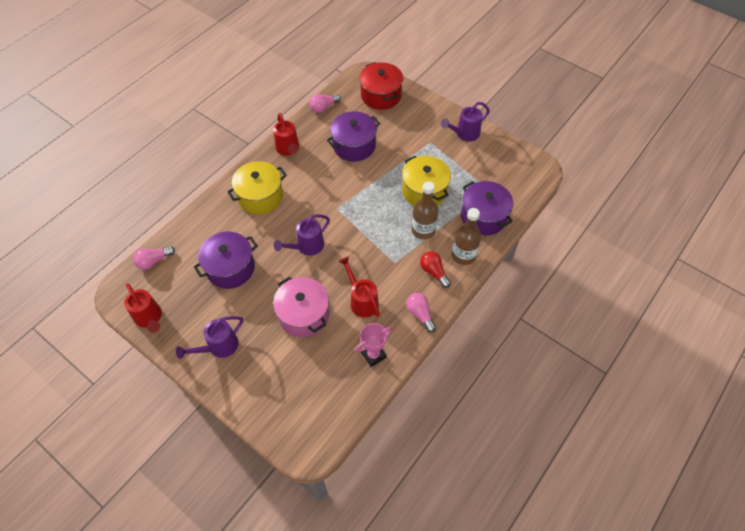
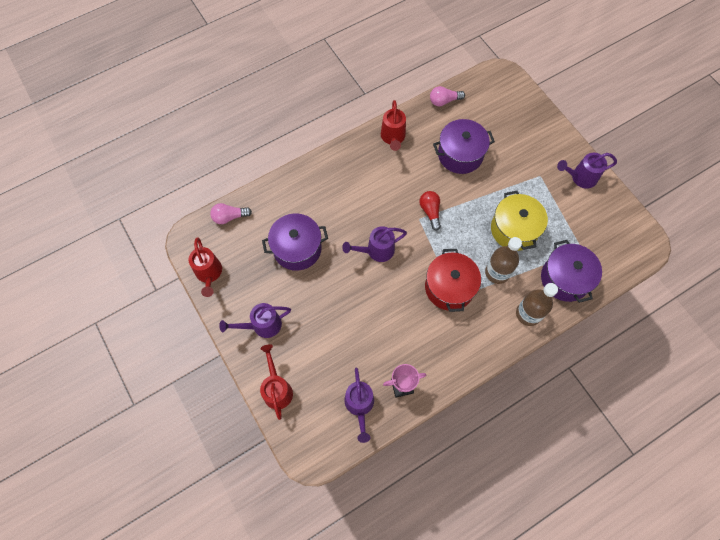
camera: 20 degrees right, 10 degrees up
yellow pot [227,161,287,214] -> none
pink pot [273,277,329,337] -> none
red watering can [338,256,380,318] -> red watering can moved to [260,344,293,420]
red pot [359,62,403,110] -> red pot moved to [425,249,481,312]
pink light bulb [406,293,436,333] -> none
red light bulb [420,251,451,288] -> red light bulb moved to [419,191,441,230]
none -> purple watering can [344,367,374,443]

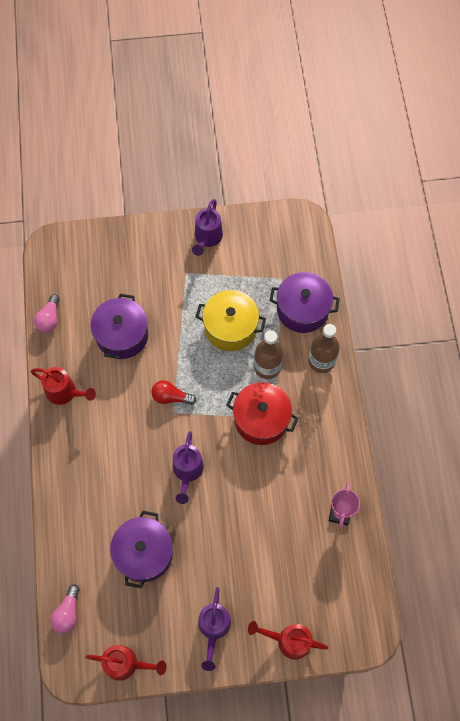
camera: 65 degrees left, 0 degrees up
purple watering can [344,367,374,443] -> none

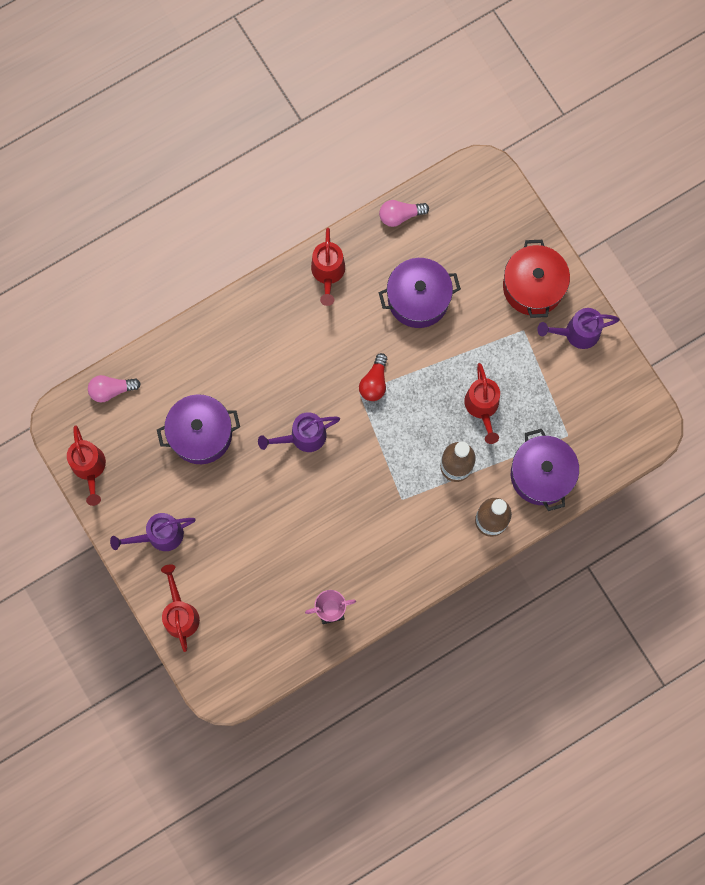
camera: 65 degrees right, 10 degrees up
red light bulb [151,380,197,405] -> red light bulb turned 150 degrees counterclockwise [359,353,387,401]
yellow pot [196,290,266,351] -> red watering can [464,363,500,444]
red pot [226,382,298,445] -> red pot moved to [503,240,570,318]

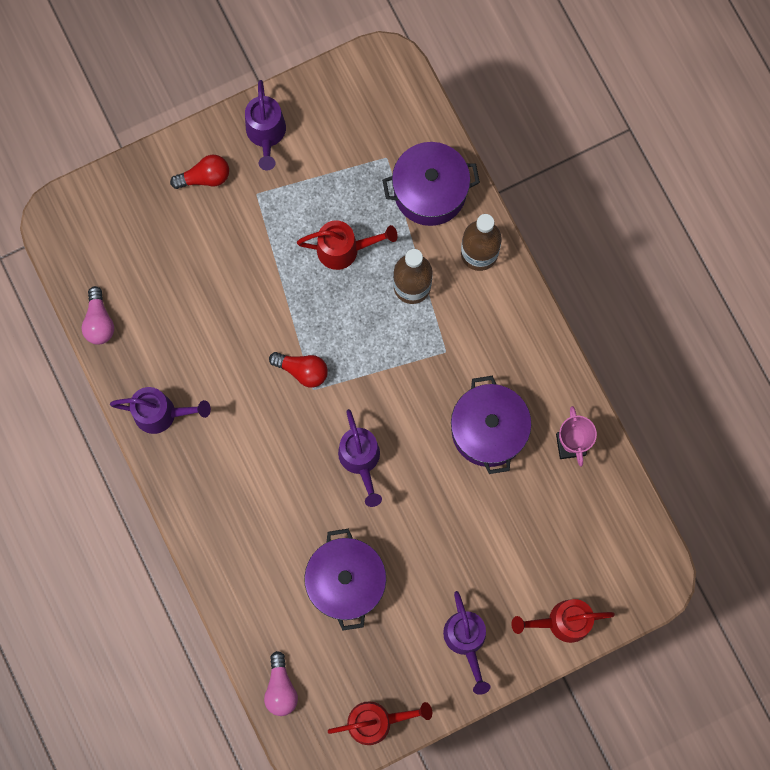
camera: 85 degrees left, 0 degrees up
red watering can [311,228,345,306] -> purple watering can [110,387,211,434]
purple pot [379,258,461,328] -> purple pot moved to [451,375,531,474]
red pot [503,240,570,318] -> red light bulb [170,155,229,189]

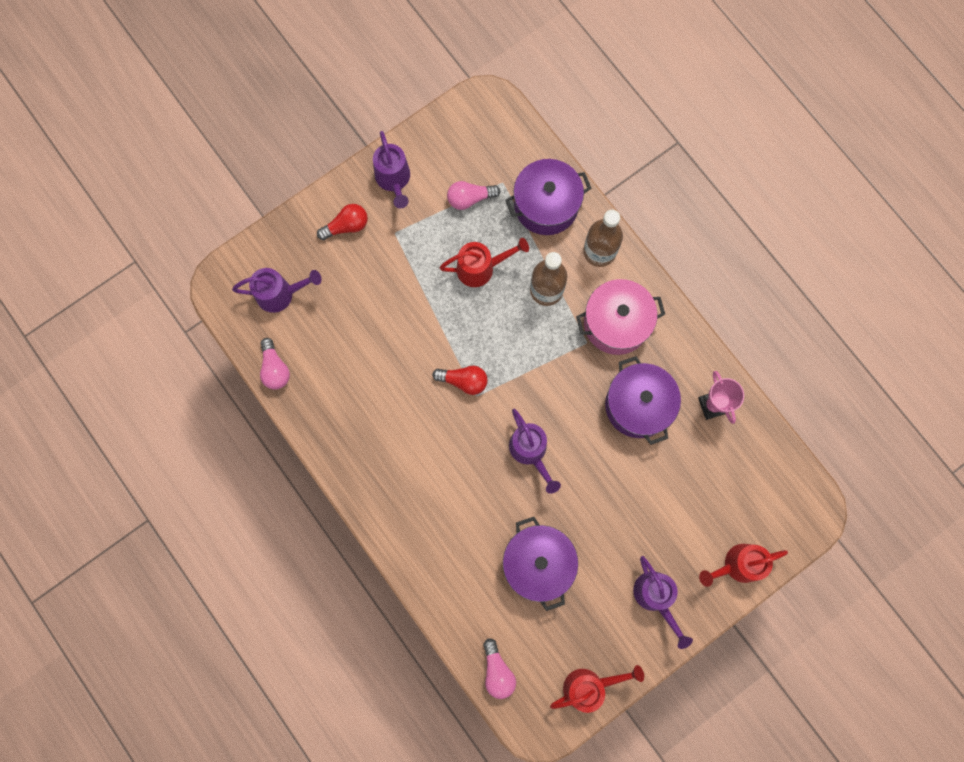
camera: 10 degrees left, 0 degrees up
purple watering can [110,387,211,434] -> purple watering can moved to [232,268,322,313]
none -> pink light bulb [447,181,500,210]
none -> pink pot [576,279,665,355]

